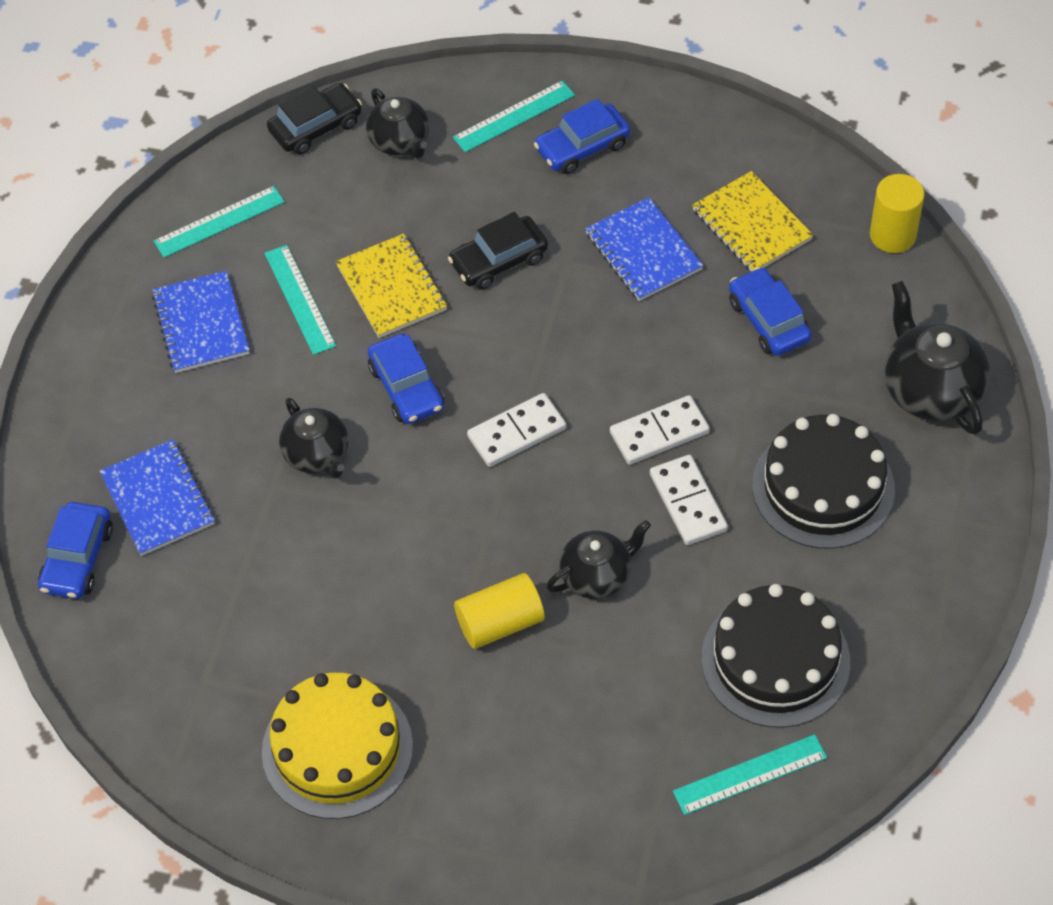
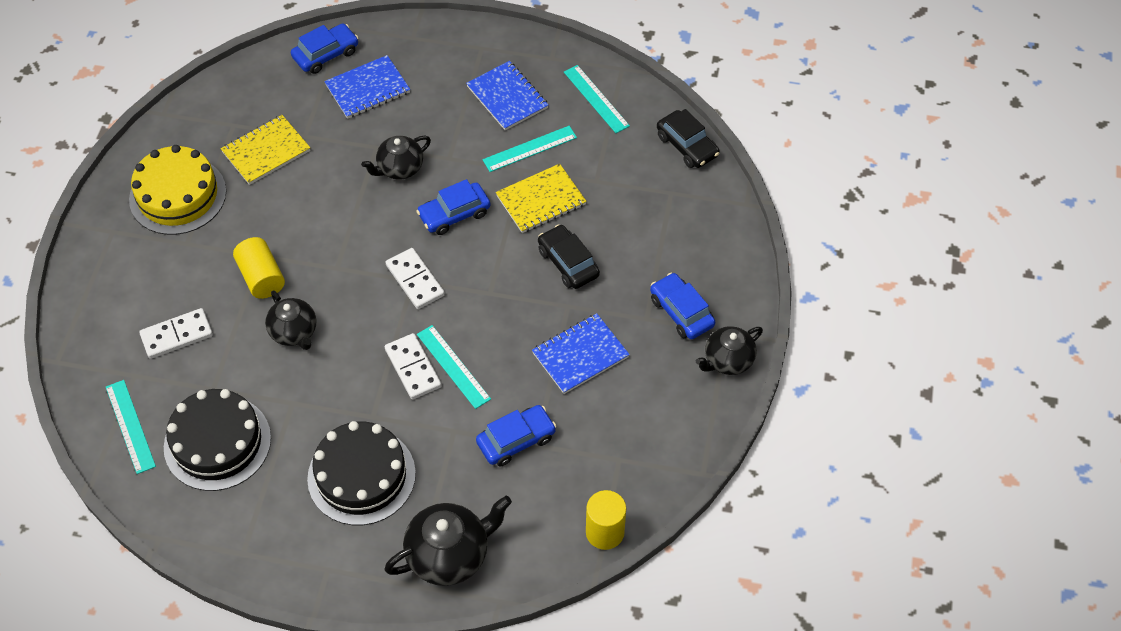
camera: 85 degrees right, 0 degrees up
blue car [38,502,113,599] -> blue car turned 135 degrees clockwise [291,23,358,74]
blue notebook [152,271,250,373] -> blue notebook turned 75 degrees clockwise [466,61,548,130]
black teapot [366,88,429,159] -> black teapot moved to [696,326,763,375]
turquoise ruler [453,81,575,152] -> turquoise ruler moved to [417,325,491,409]
white domino [650,455,728,545] -> white domino moved to [139,308,213,359]
yellow notebook [692,171,813,272] -> yellow notebook moved to [221,115,310,185]

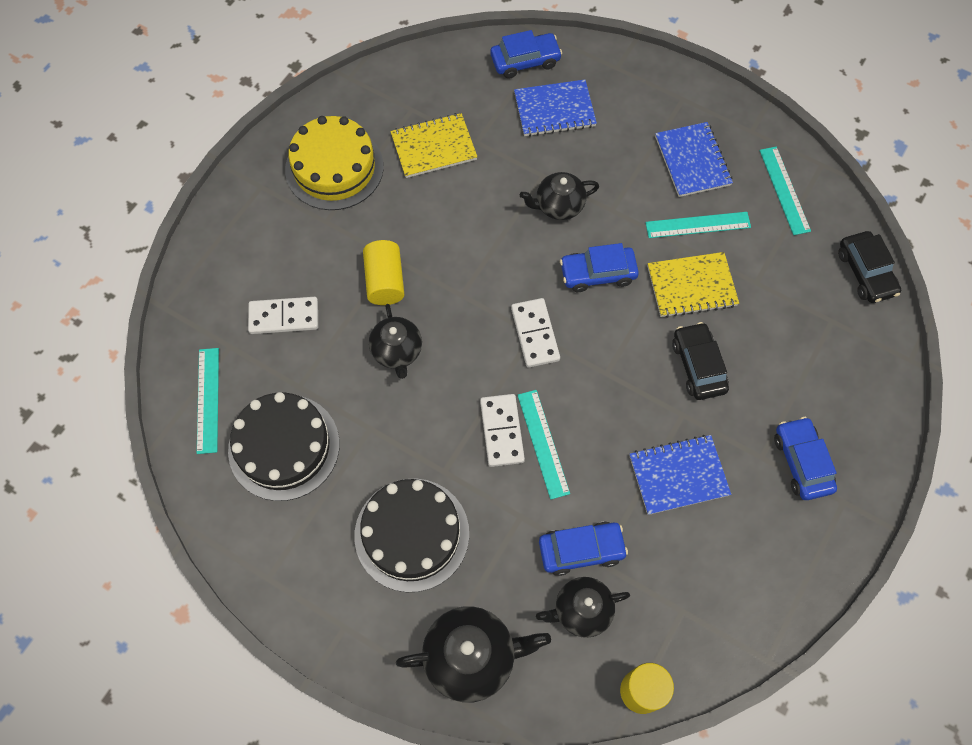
camera: 20 degrees right, 10 degrees up
black teapot [696,326,763,375] -> black teapot moved to [536,577,630,638]

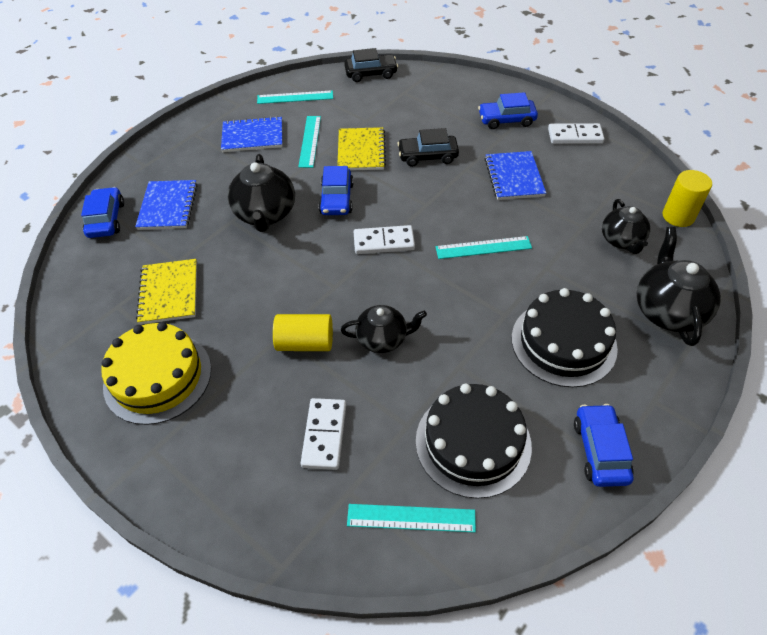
camera: 80 degrees left, 15 degrees down
white domino [480,394,525,467] -> white domino moved to [548,123,605,144]
black teapot [520,172,599,220] -> black teapot [227,154,295,232], size x1.52
blue car [539,522,628,576] -> blue car moved to [574,404,634,487]

